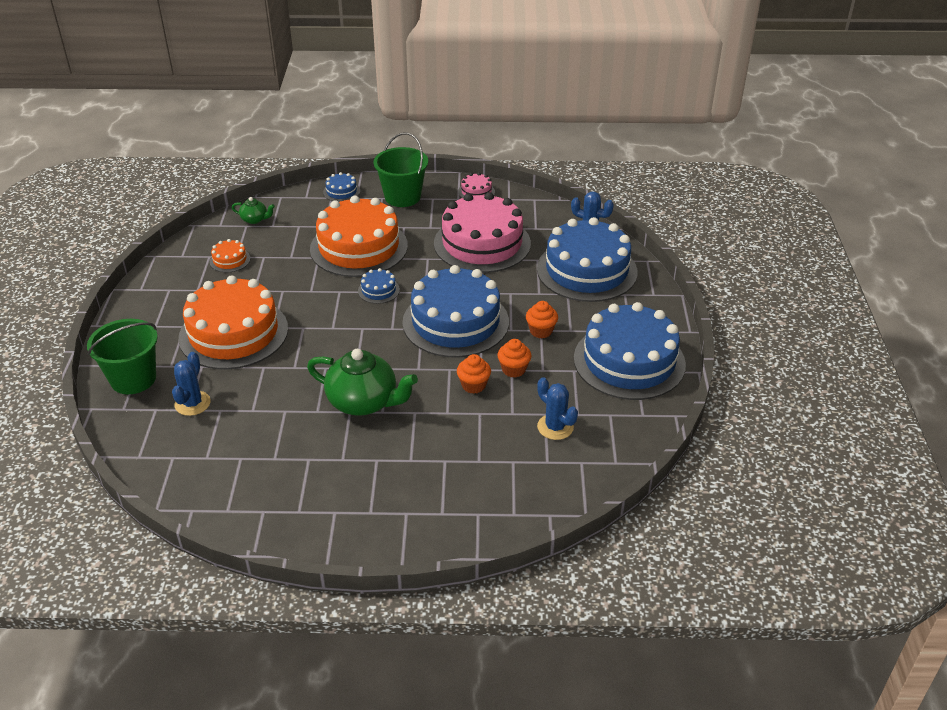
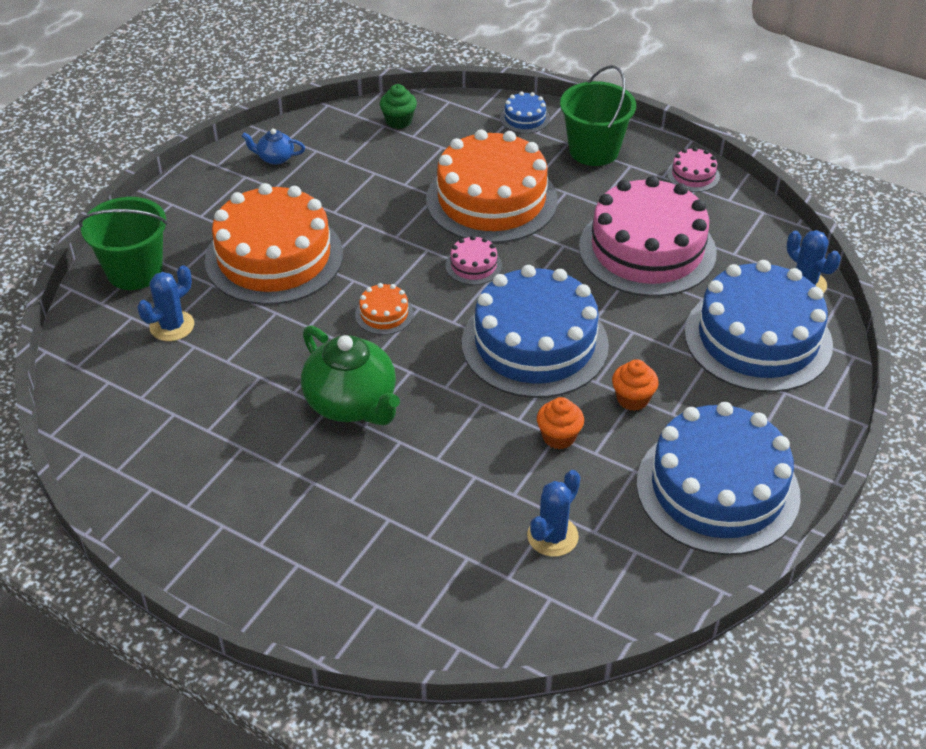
camera: 30 degrees right, 5 degrees up
orange cake [210,239,250,273] -> orange cake moved to [355,283,414,335]
green teapot [232,197,275,224] -> green cupcake [380,84,417,129]
blue cake [358,268,400,304] -> pink cake [446,235,502,285]
orange cupcake [457,354,491,394] -> none
blue cactus [537,377,578,440] -> blue cactus turned 45 degrees clockwise [527,470,581,557]
none -> blue teapot [242,129,305,165]

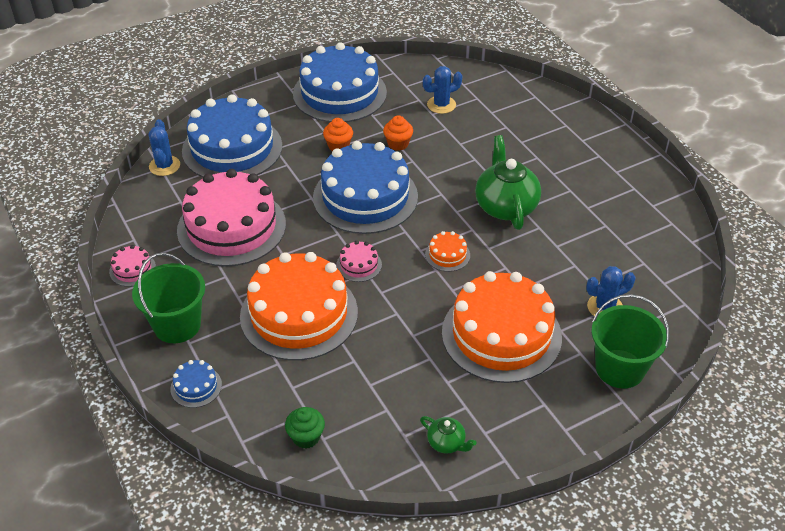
camera: 150 degrees left, 0 degrees up
blue teapot [242,129,305,165] -> green teapot [420,416,477,454]

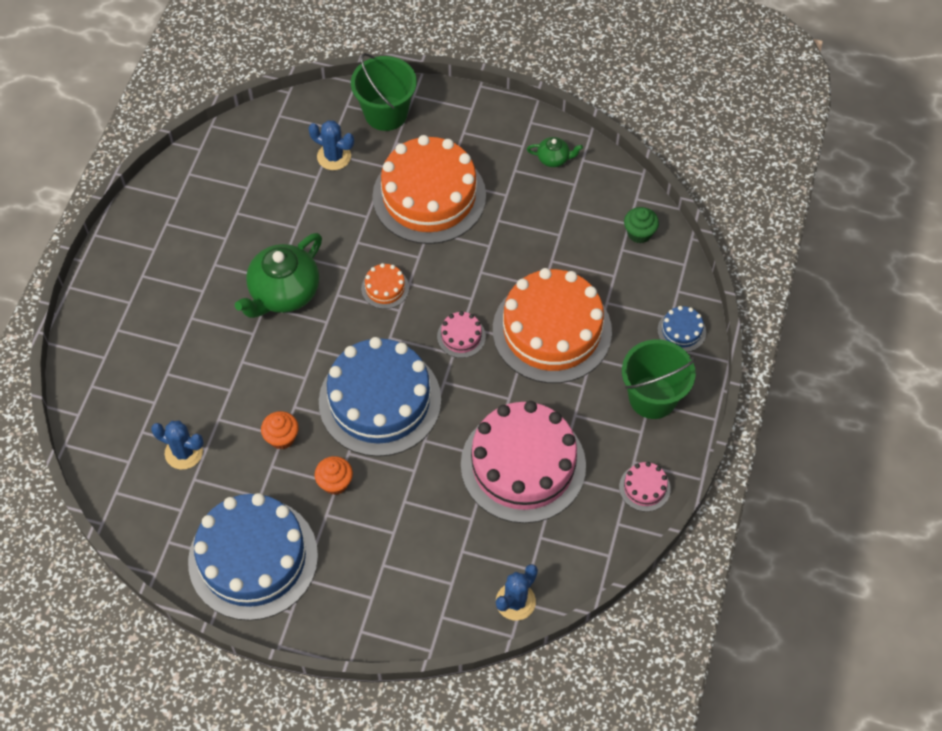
camera: 135 degrees left, 15 degrees up
blue cake [182,94,282,177] -> none
green teapot [420,416,477,454] -> green teapot turned 105 degrees clockwise [527,137,583,167]

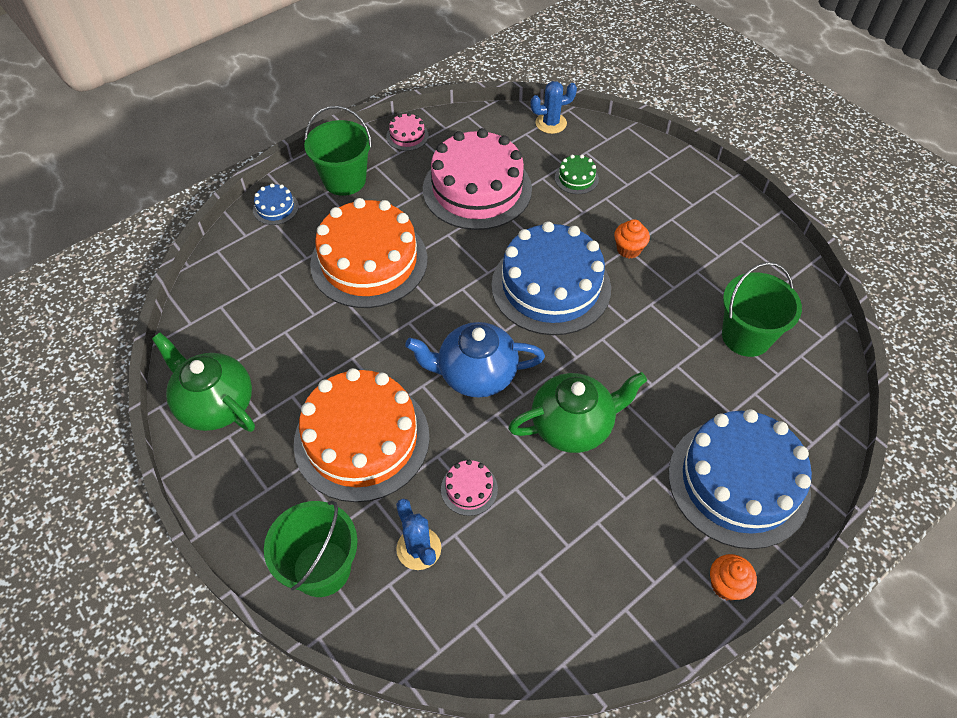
camera: 145 degrees left, 5 degrees down
blue cactus [151,421,204,469] -> green bucket [722,262,802,357]
blue cake [188,493,318,621] -> blue cake moved to [669,409,812,549]
orange cupcake [261,411,299,450] -> orange cupcake moved to [710,554,757,601]
orange cake [361,263,409,309] -> blue teapot [405,322,545,398]
pink cake [437,311,486,358] -> pink cake moved to [441,460,498,516]
green teapot [527,137,583,167] -> green teapot [152,332,255,432], size x2.11
green cupcake [624,207,659,243] -> none
none -> green cake [555,155,599,194]

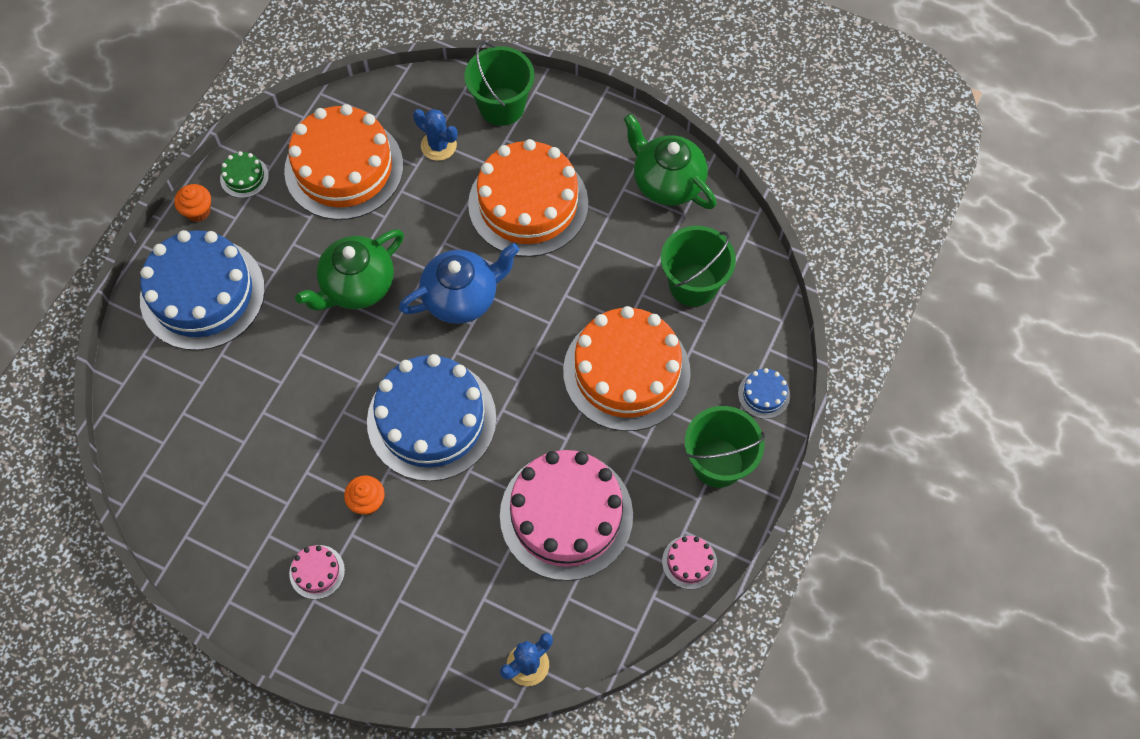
camera: 155 degrees right, 10 degrees up
green teapot [152,332,255,432] -> green teapot turned 150 degrees counterclockwise [624,114,717,209]
pink cake [441,460,498,516] -> pink cake moved to [289,545,345,599]
green cake [555,155,599,194] -> green cake moved to [220,151,269,198]
green bucket [722,262,802,357] -> green bucket moved to [661,226,736,307]
none -> orange cake [284,104,403,220]

